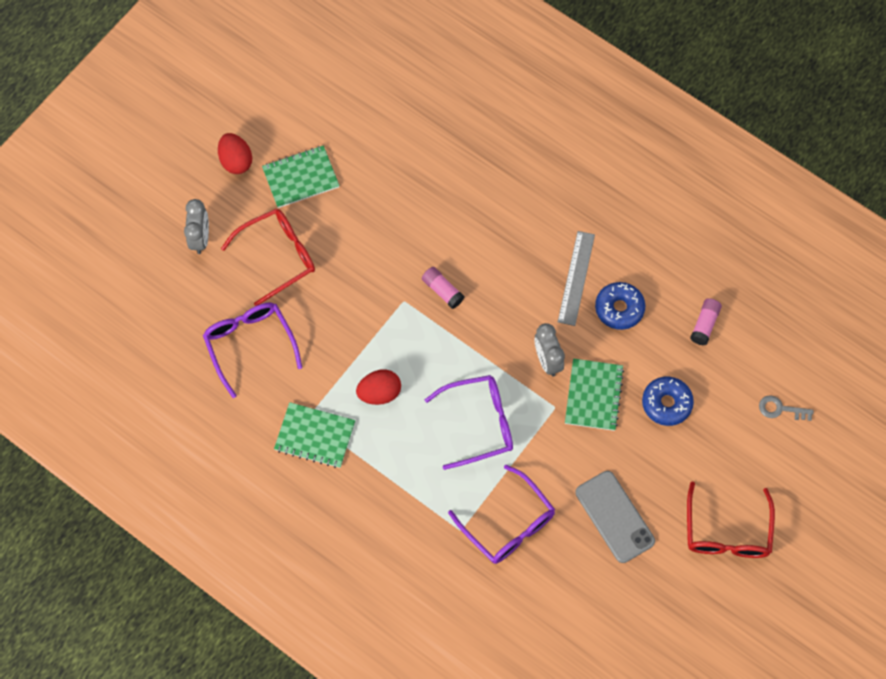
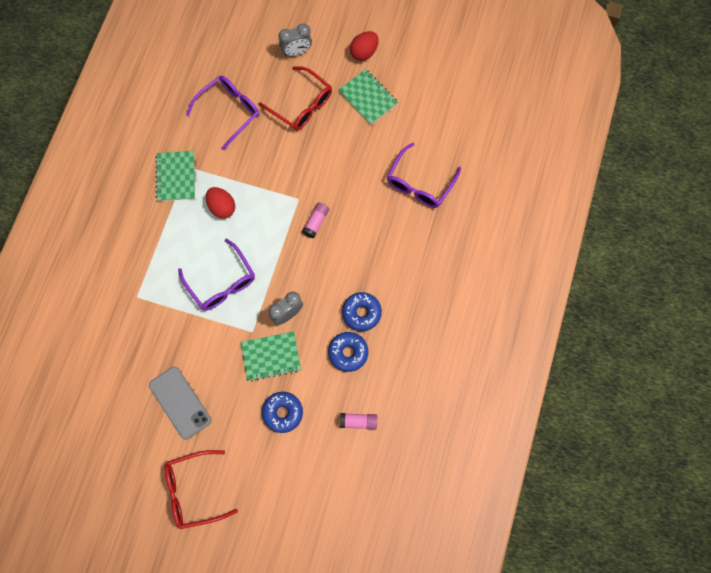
camera: 70 degrees right, 5 degrees up
purple glasses [448,464,555,564] -> purple glasses moved to [387,143,461,208]
grey ruler [558,231,595,326] -> blue donut [342,292,382,331]
grey phone [575,471,655,563] -> grey phone turned 75 degrees counterclockwise [149,367,211,439]
grey key [759,395,814,421] -> none

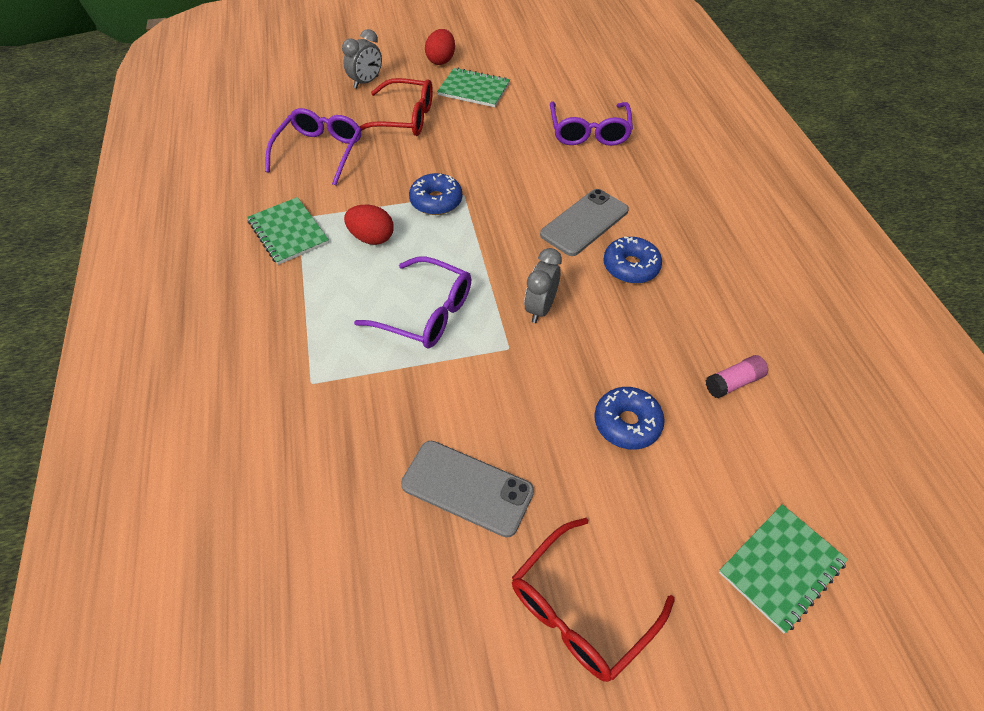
camera: 30 degrees left, 20 degrees down
green notebook [241,331,301,381] -> green notebook moved to [719,504,848,633]
pink glue stick [302,202,329,238] -> none
blue donut [328,332,368,372] -> blue donut moved to [409,173,462,215]
none -> grey phone [540,189,629,256]

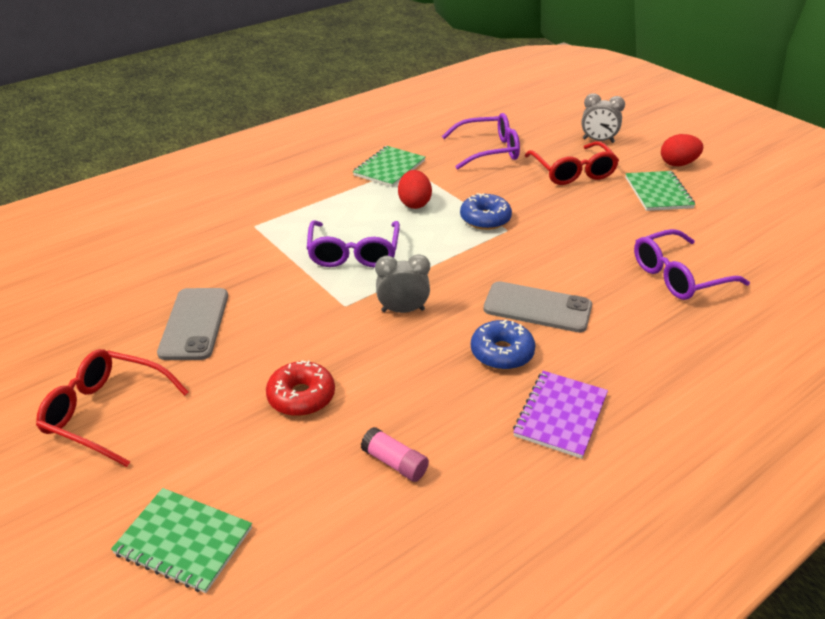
camera: 65 degrees right, 15 degrees down
blue donut [594,387,665,450] -> red donut [266,360,335,416]
none -> purple notebook [513,371,608,459]

